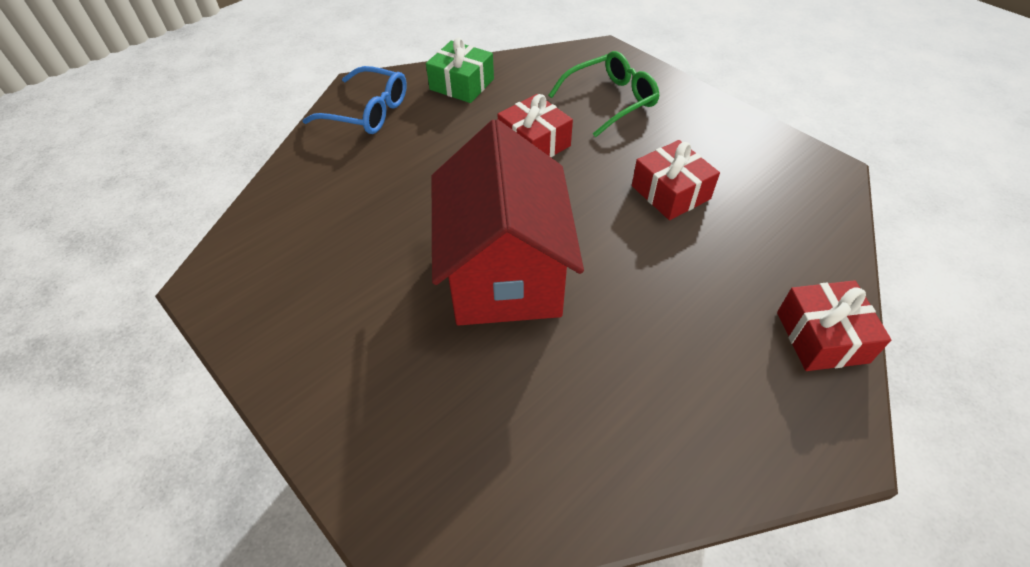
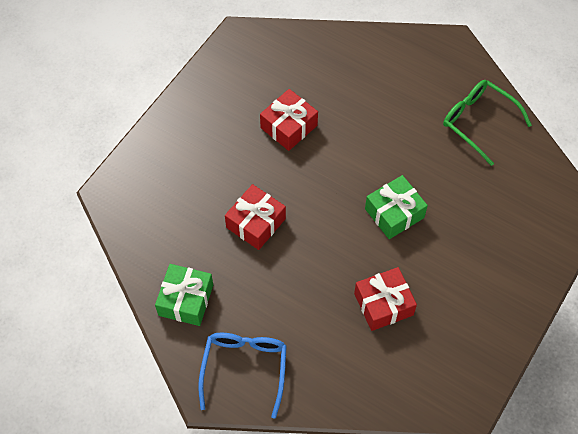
camera: 105 degrees left, 10 degrees up
red house [432,119,584,326] -> green gift [365,175,428,239]
green glasses [548,51,660,137] -> green glasses moved to [443,80,532,166]
red gift [777,280,891,371] -> red gift moved to [354,267,417,331]

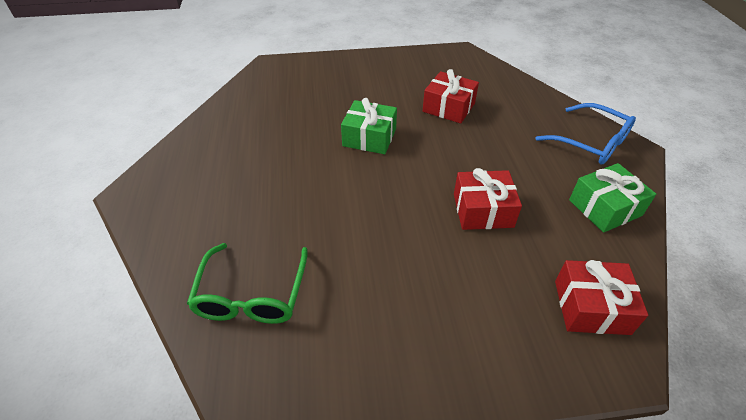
camera: 130 degrees left, 15 degrees down
blue glasses [198,333,287,419] -> blue glasses turned 105 degrees counterclockwise [536,103,636,165]
red gift [260,89,318,151] -> red gift moved to [555,260,648,335]
green glasses [443,80,532,166] -> green glasses moved to [187,243,308,324]

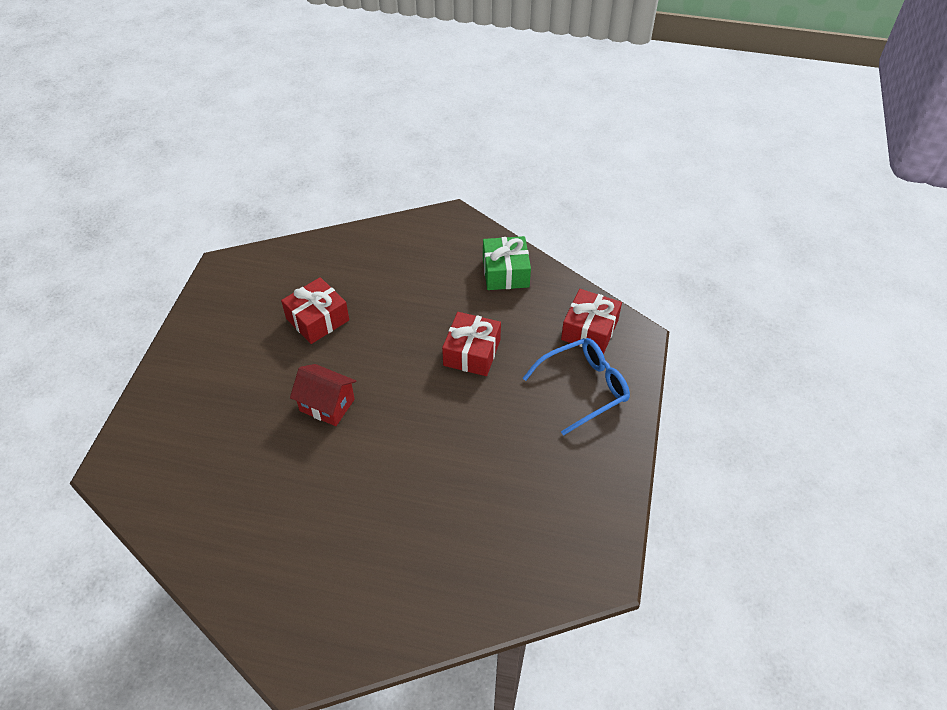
camera: 70 degrees left, 5 degrees up
green glasses [187,243,308,324] -> none
green gift [341,98,397,154] -> red house [290,364,356,426]
blue glasses [536,103,636,165] -> blue glasses moved to [523,338,630,436]

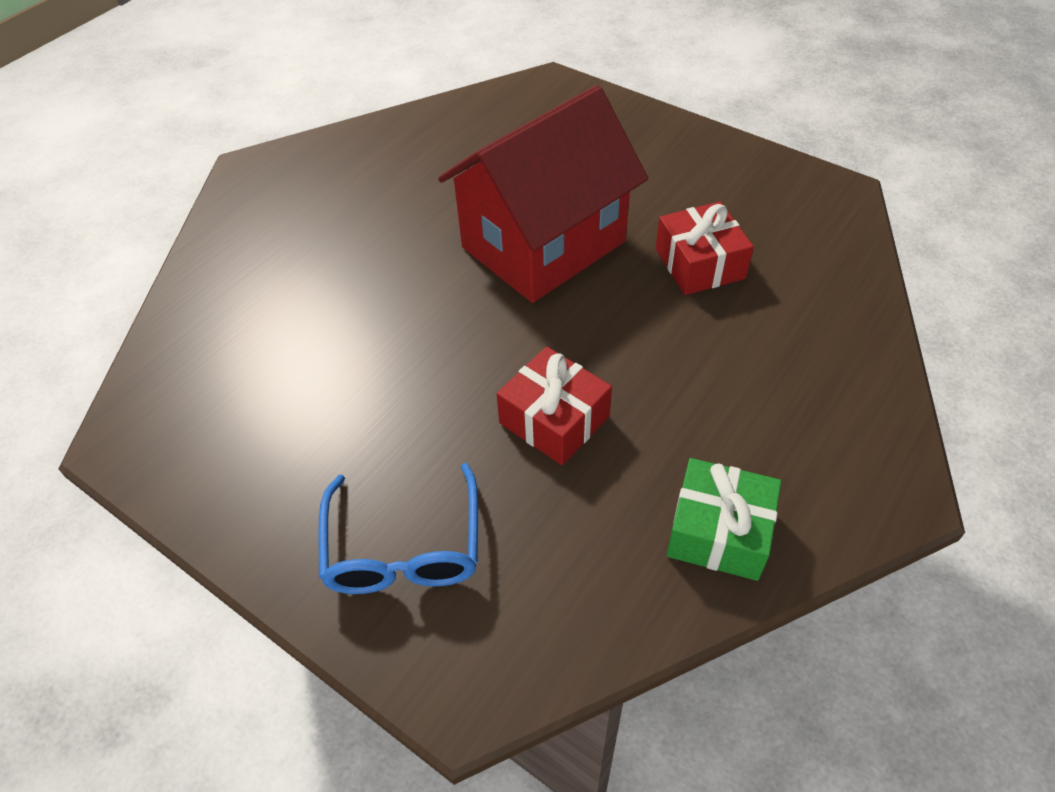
camera: 115 degrees right, 0 degrees up
red house [290,364,356,426] -> red house [438,85,648,303], size x2.17
red gift [561,289,622,354] -> none

